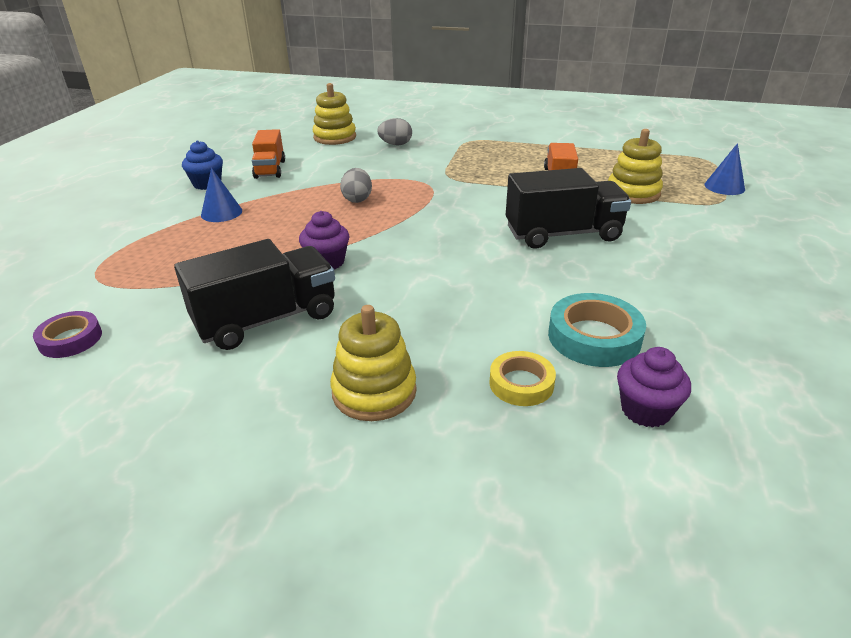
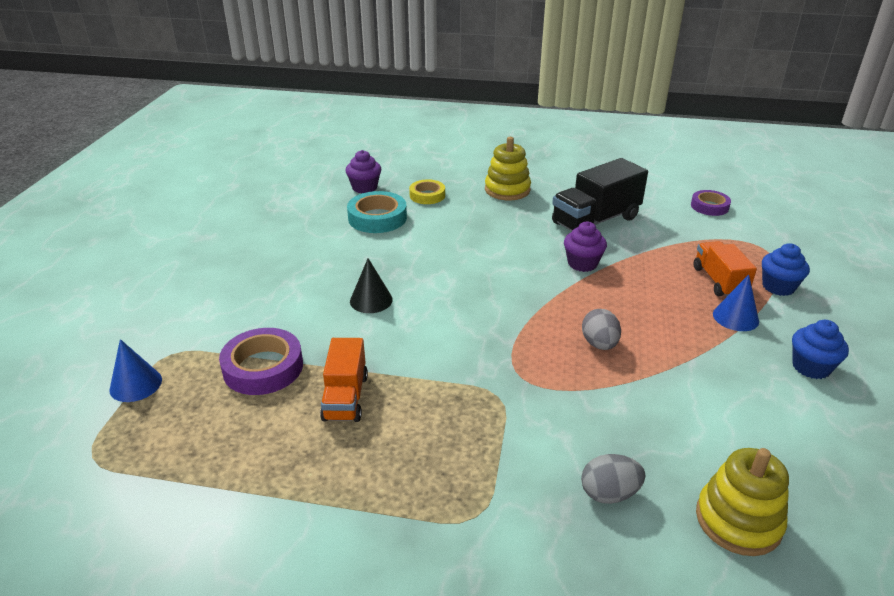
camera: 175 degrees right, 0 degrees up
orange truck [252,129,285,179] -> orange truck moved to [693,241,757,297]
black truck [506,168,631,249] -> black cone [350,258,393,313]
yellow stacking toy [608,129,663,204] -> purple tape [219,328,303,395]
none -> blue cupcake [762,243,810,296]

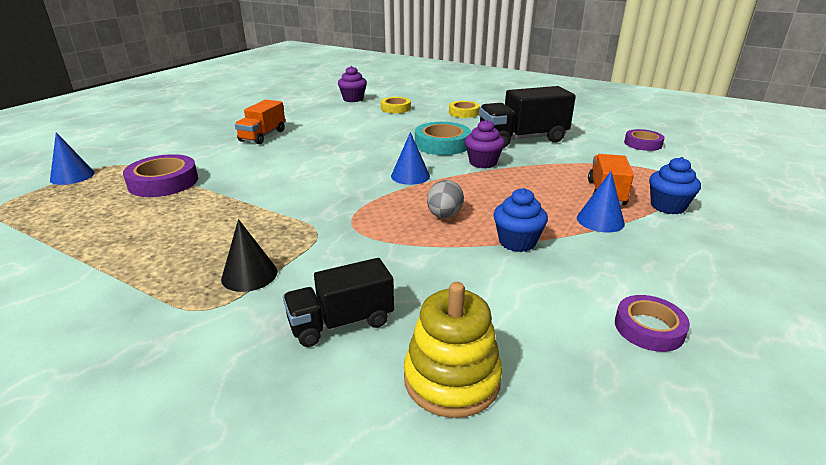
camera: 20 degrees right, 5 degrees down
orange truck [320,338,368,422] -> orange truck moved to [235,100,285,144]
turquoise tape [347,191,407,233] -> turquoise tape moved to [415,122,471,155]
black cone [350,258,393,313] -> black cone moved to [221,219,277,292]
yellow stacking toy [485,137,531,200] -> yellow tape [449,101,480,118]
grey egg [581,454,645,504] -> black truck [283,258,394,347]
blue cupcake [792,320,849,379] -> blue cupcake moved to [493,188,548,252]
none -> blue cone [391,132,430,185]
none -> purple tape [615,295,690,352]

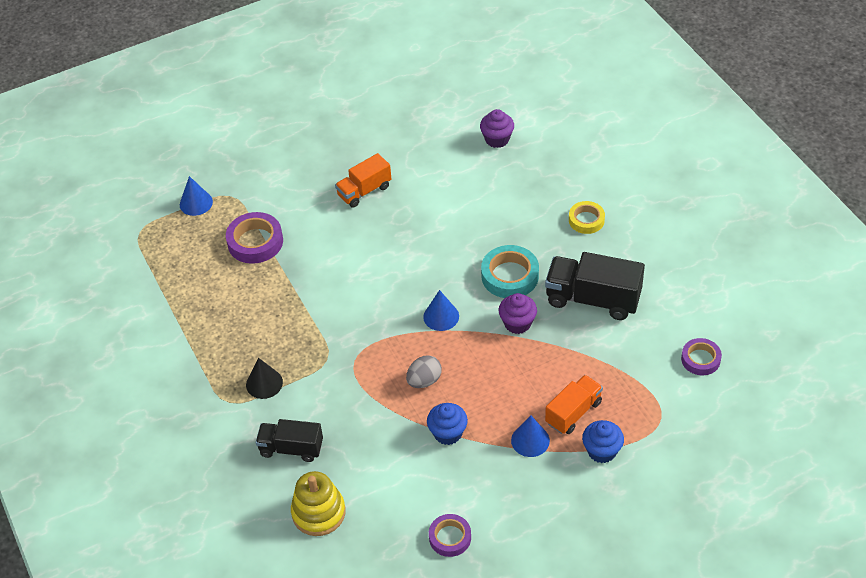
camera: 35 degrees right, 20 degrees up
yellow tape [381,97,411,113] -> none

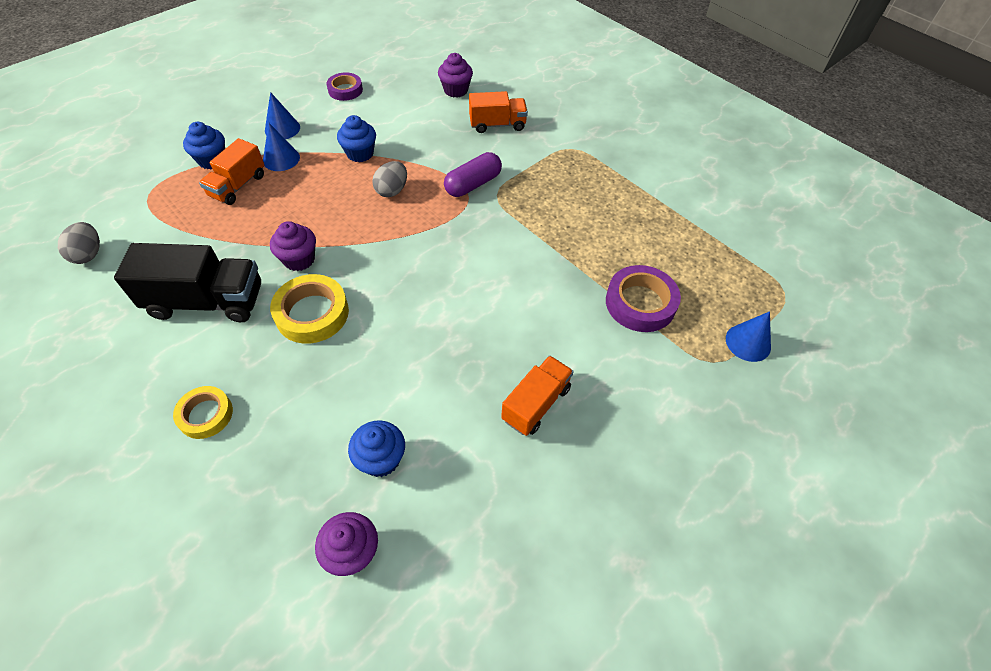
camera: 160 degrees right, 5 degrees up
black cone [246,358,283,399] -> none
black truck [256,419,323,462] -> orange truck [469,91,528,133]
yellow stacking toy [291,471,346,536] -> purple cupcake [438,53,473,98]
blue cone [423,290,459,331] -> blue cone moved to [265,92,300,139]
turquoise tape [481,245,539,298] -> yellow tape [270,274,349,344]
purple tape [681,338,722,375] -> grey egg [58,222,100,264]
none -> blue cupcake [348,420,405,477]
none -> purple capsule [444,152,502,197]

